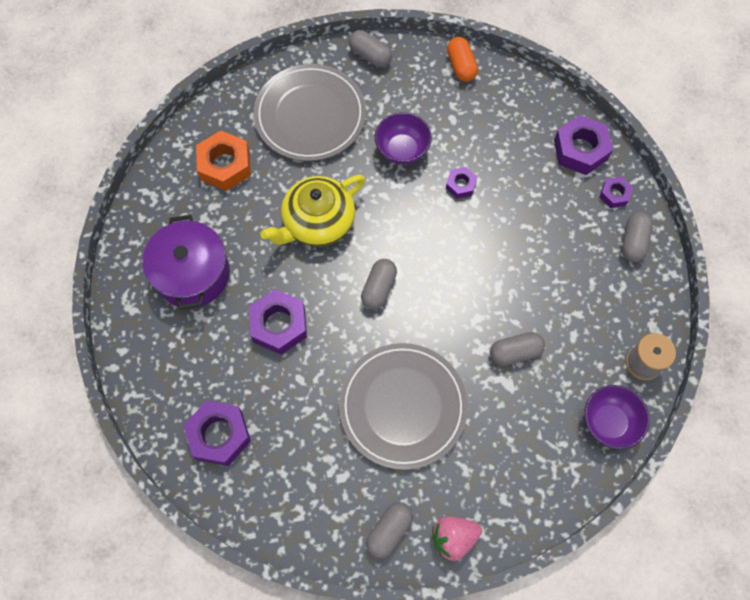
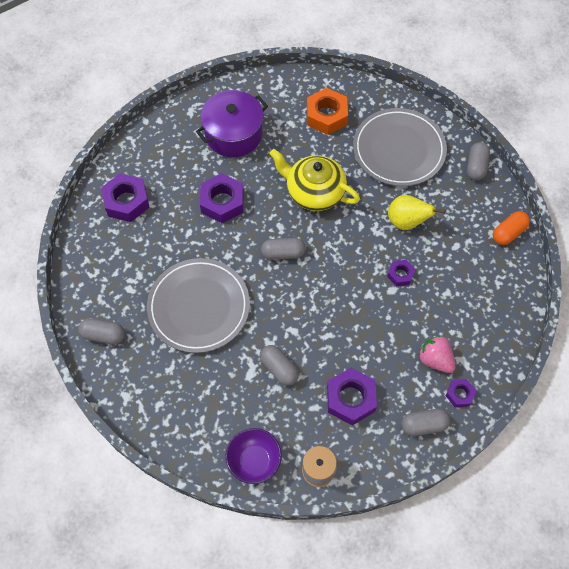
camera: 65 degrees right, 5 degrees down
purple bowl [375,112,432,165] -> yellow pear [388,195,445,230]
pink strawberry [432,517,482,561] -> pink strawberry moved to [418,335,456,373]
purple nut [554,115,613,175] -> purple nut moved to [327,368,377,425]

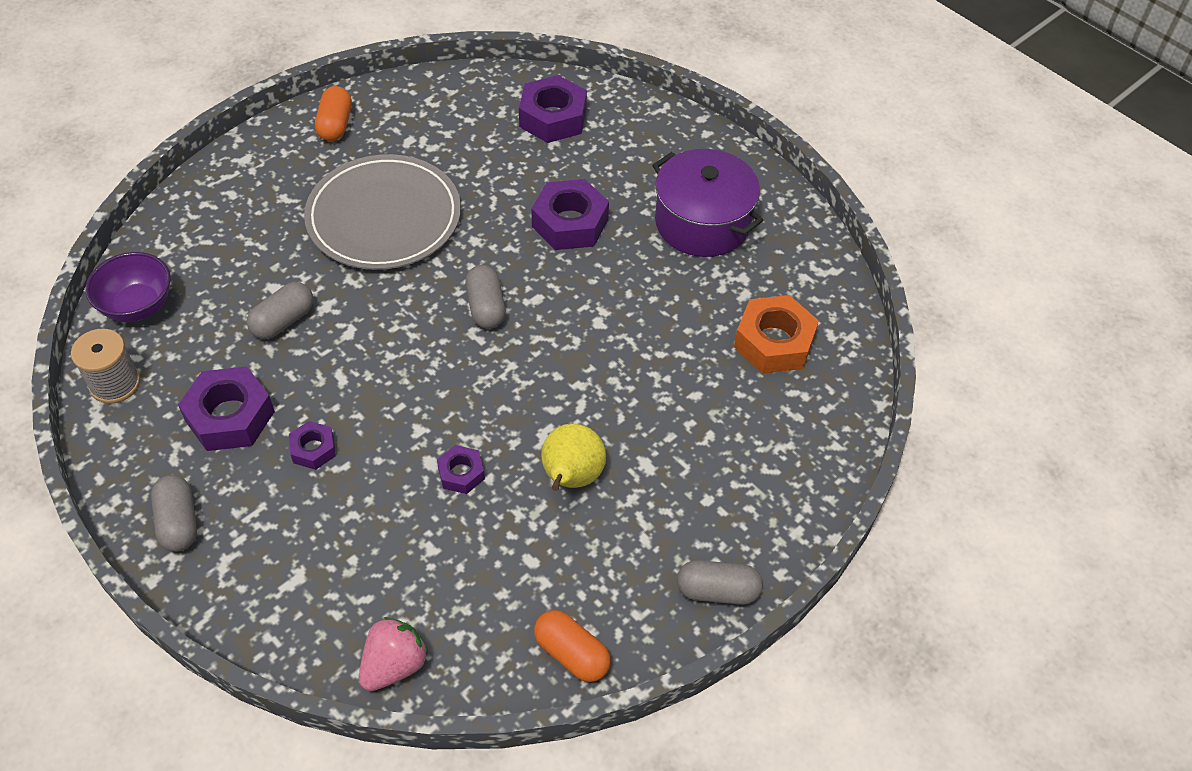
camera: 80 degrees right, 10 degrees down
grey capsule [78,318,125,345] -> orange capsule [315,86,352,141]
yellow teapot [269,149,360,211] -> none
grey plate [353,108,447,186] -> none
pink strawberry [418,335,456,373] -> pink strawberry moved to [359,617,428,691]
purple nut [446,379,476,407] -> purple nut moved to [289,421,336,470]

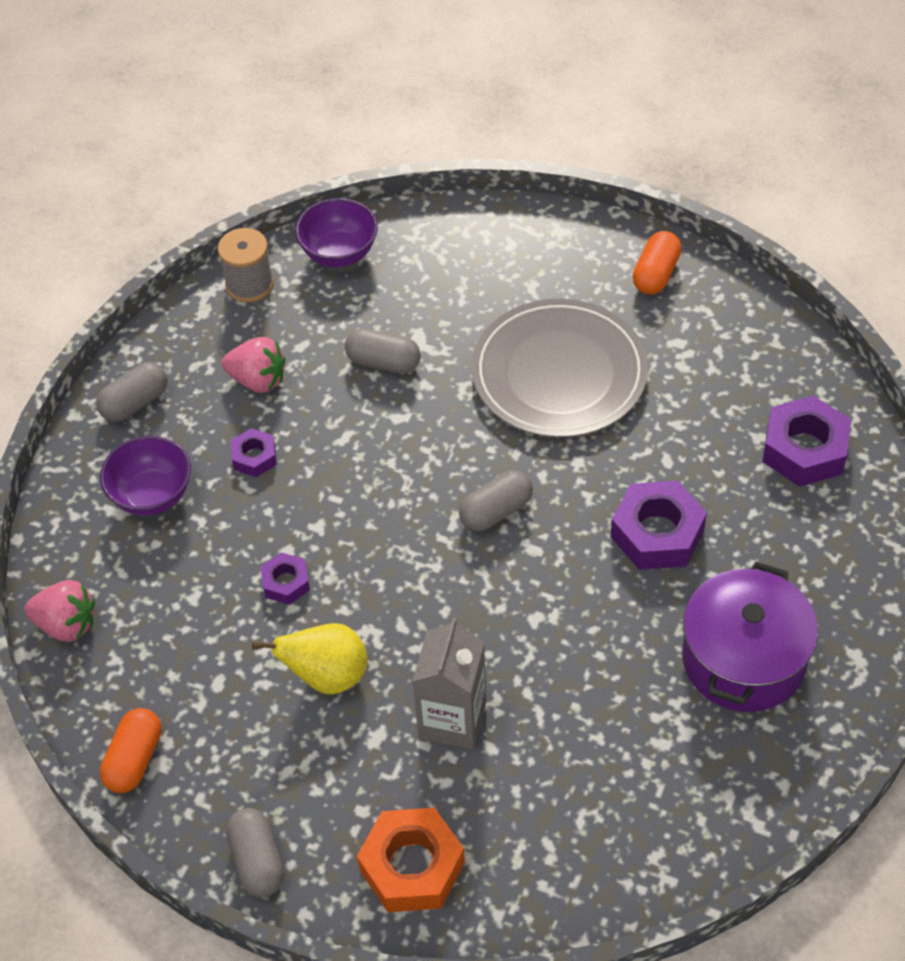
camera: 70 degrees right, 0 degrees up
purple nut [178,367,275,451] -> pink strawberry [221,337,285,393]
orange capsule [315,86,352,141] -> orange capsule turned 45 degrees counterclockwise [633,231,682,294]
orange nut [734,295,819,374] -> orange nut moved to [357,807,465,912]
none -> purple bowl [100,436,191,516]
none -> grey carton [412,618,486,750]

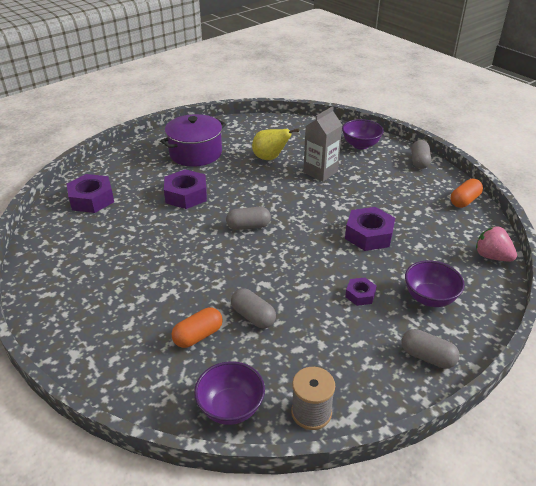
camera: 155 degrees left, 15 degrees down
grey capsule [96,362,168,422] -> grey capsule turned 45 degrees clockwise [401,329,460,369]
pink strawberry [221,337,285,393] -> none
yellow pear [252,623,368,695] -> yellow pear moved to [252,128,299,160]
purple nut [260,553,310,605] -> purple nut [345,207,395,251], size x1.84
orange nut [357,807,465,912] -> purple bowl [342,119,384,150]
grey plate [472,299,648,438] -> none
orange capsule [633,231,682,294] -> orange capsule moved to [172,307,223,348]

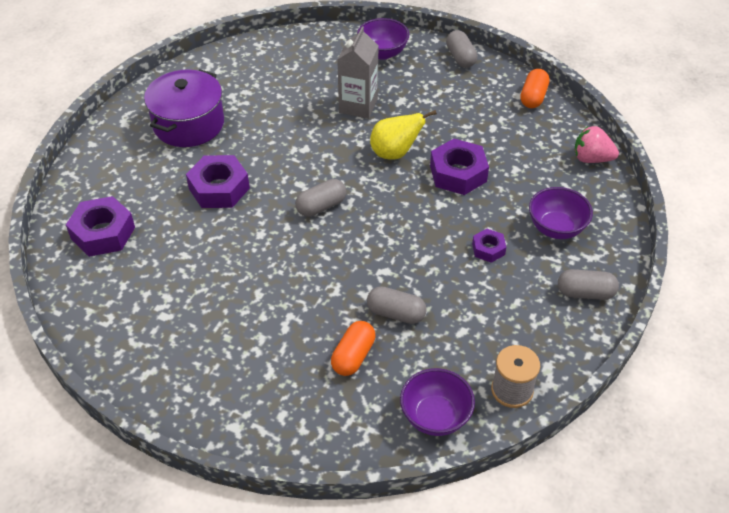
camera: 25 degrees left, 10 degrees up
yellow pear [252,128,299,160] -> yellow pear moved to [370,110,437,160]

